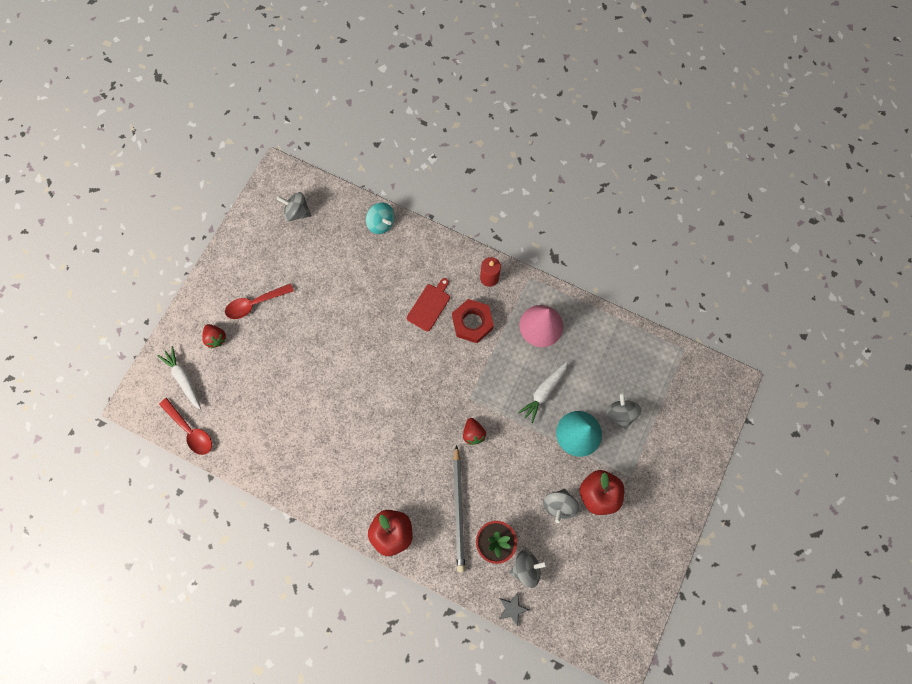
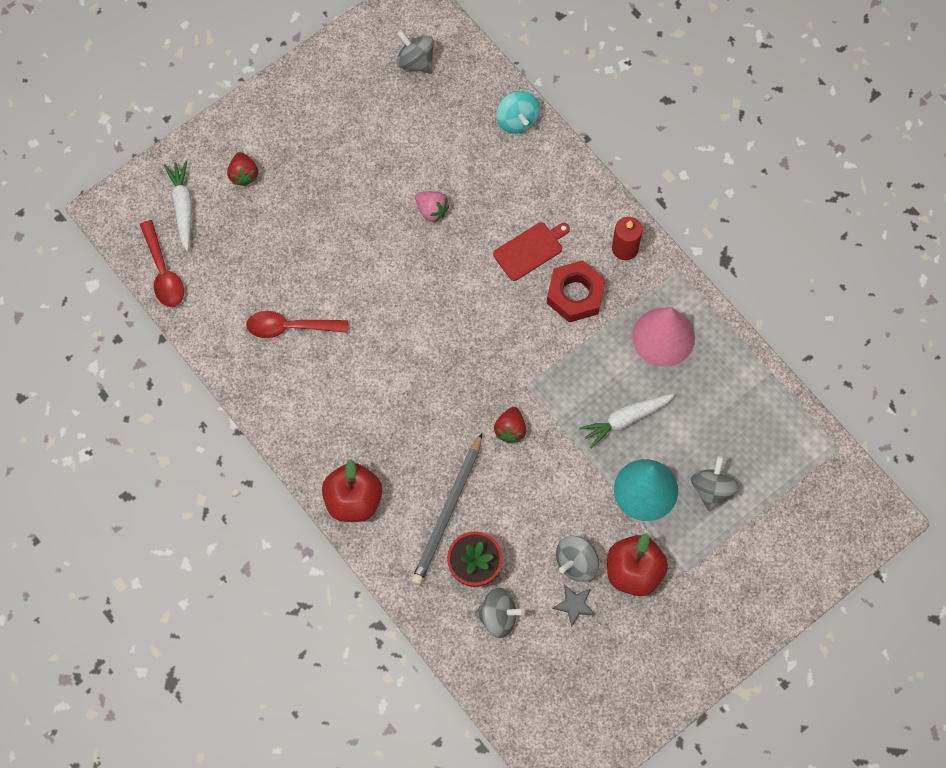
camera: 25 degrees right, 5 degrees down
red spoon [225,283,294,319] -> red spoon moved to [246,311,348,338]
grey star [499,593,529,626] -> grey star moved to [552,585,595,627]
none -> pink strawberry [415,191,449,223]

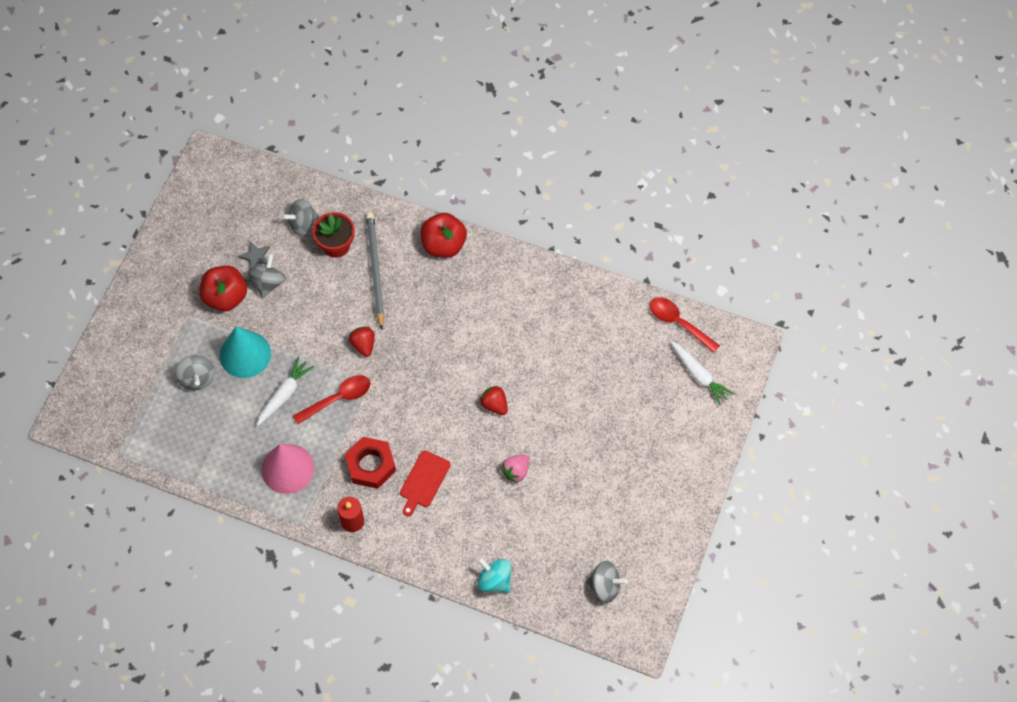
camera: 150 degrees right, 5 degrees down
red strawberry [227,152,258,186] -> red strawberry moved to [480,385,508,415]
red spoon [246,311,348,338] -> red spoon moved to [293,375,370,424]
pink strawberry [415,191,449,223] -> pink strawberry turned 60 degrees counterclockwise [501,455,529,483]

